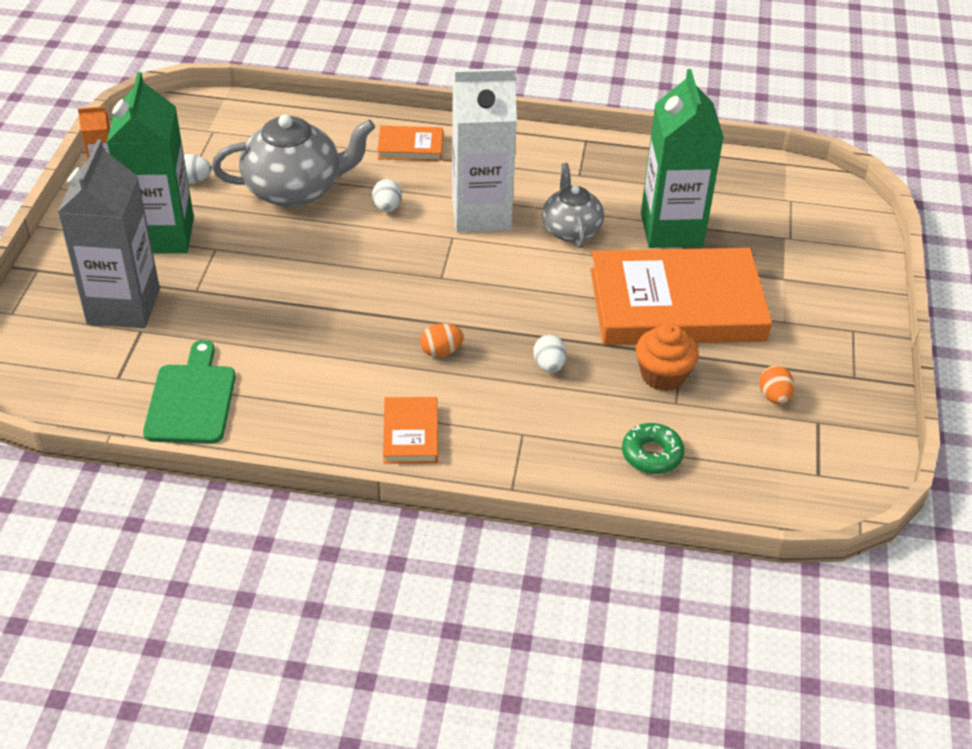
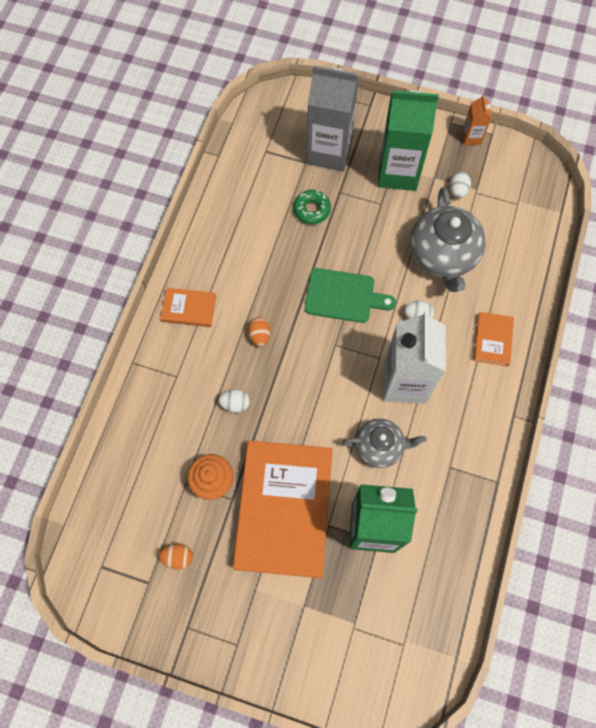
camera: 100 degrees right, 25 degrees up
green cutting board [143,340,236,444] -> green cutting board moved to [305,268,396,323]
green donut [622,423,685,474] -> green donut moved to [293,190,331,224]

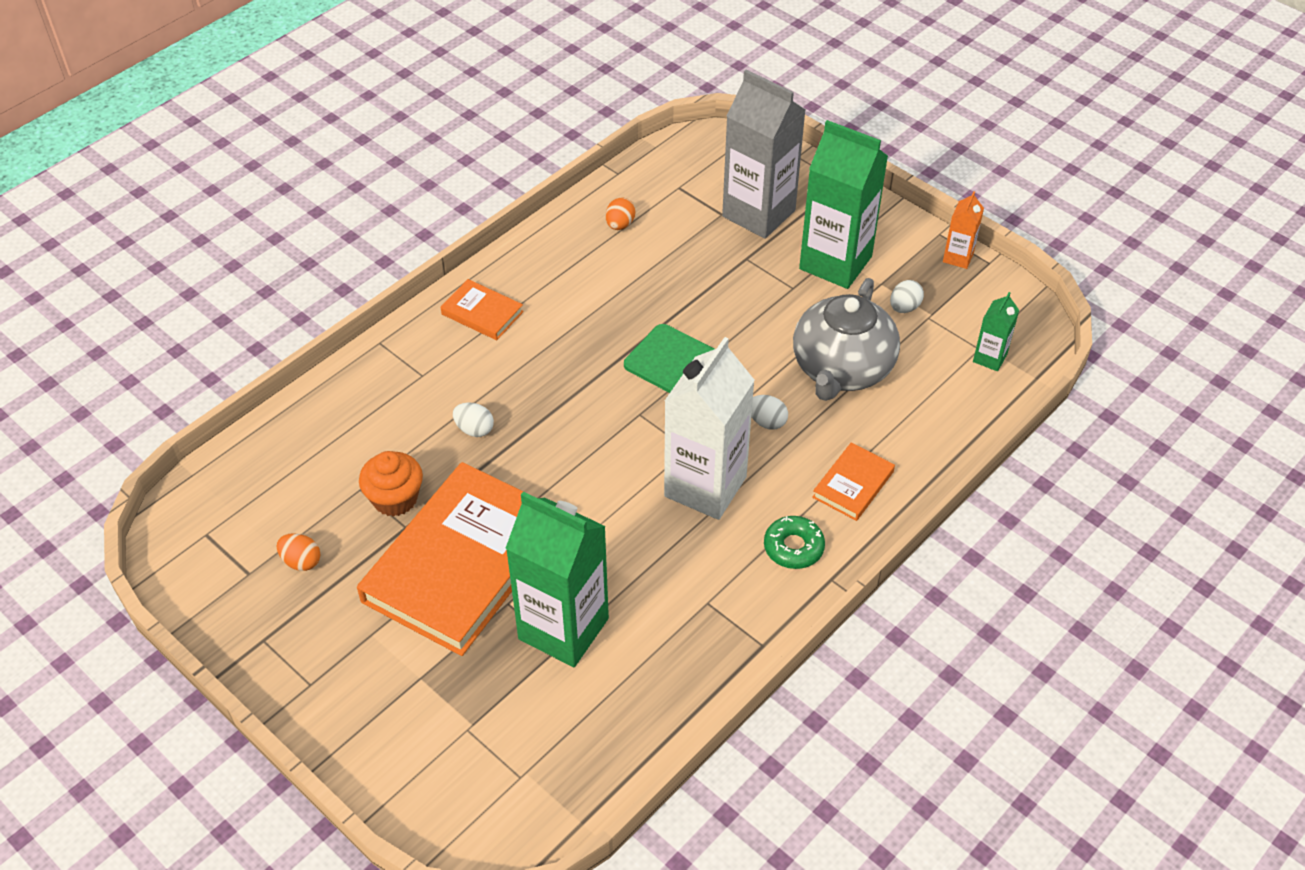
camera: 25 degrees right, 20 degrees down
orange egg [248,317,271,346] -> orange egg moved to [606,197,635,230]
green donut [293,190,331,224] -> green donut moved to [764,516,825,569]
grey teapot [342,418,427,468] -> none
none -> green carton [973,292,1019,371]

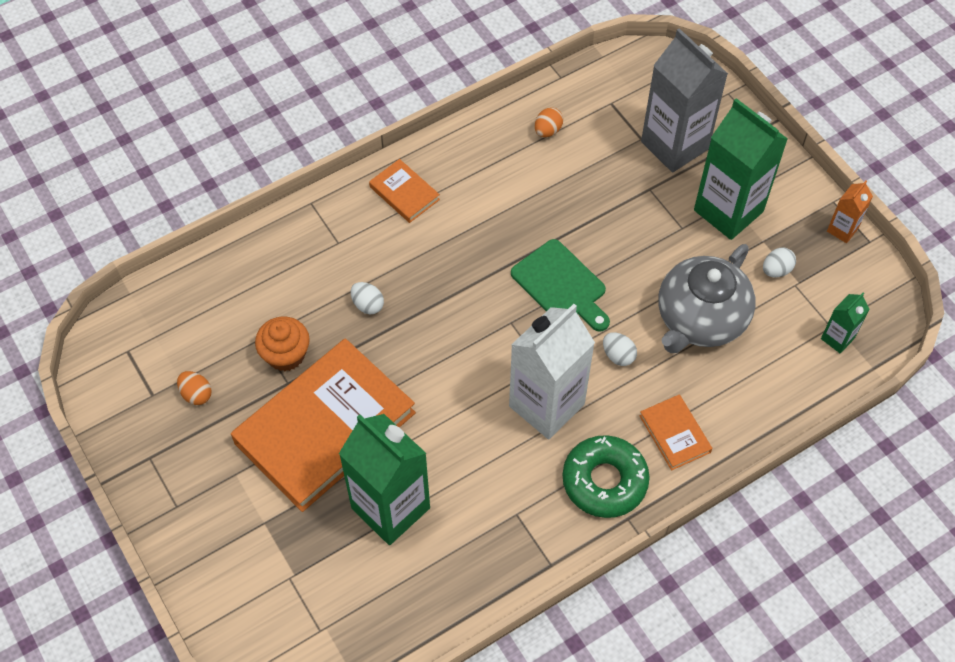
camera: 15 degrees right, 10 degrees up
green donut [764,516,825,569] -> green donut [563,435,650,518], size x1.62
orange book [812,442,895,521] -> orange book turned 75 degrees counterclockwise [640,394,712,471]

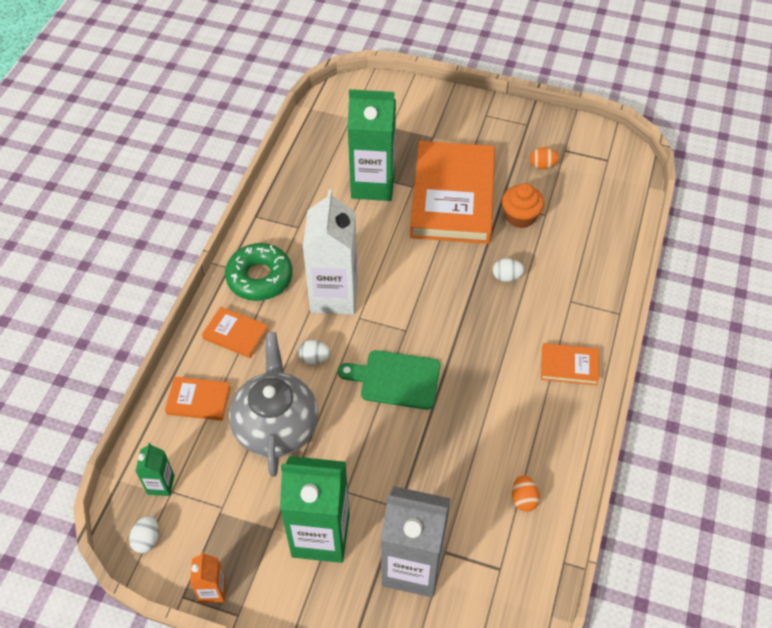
camera: 140 degrees right, 5 degrees down
white egg [763,248,796,278] -> white egg moved to [129,516,159,553]
none -> orange book [165,377,231,421]

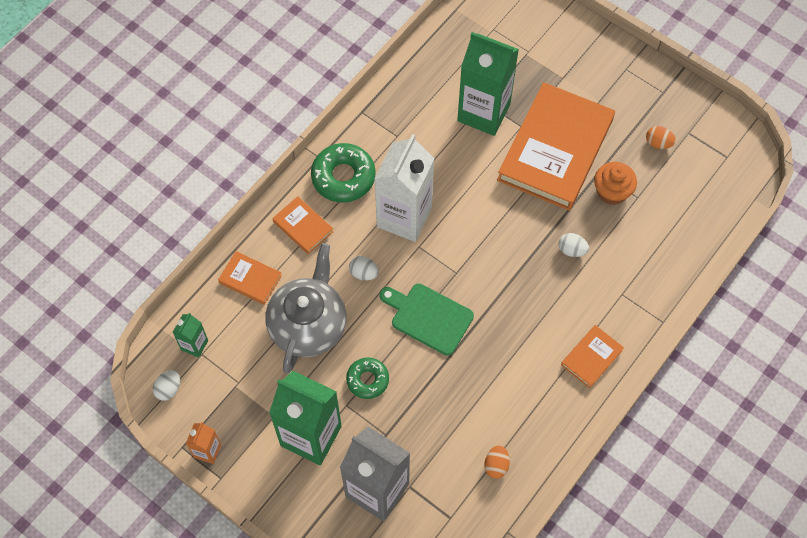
camera: 20 degrees right, 10 degrees up
orange book [541,343,599,385] -> orange book turned 75 degrees counterclockwise [561,325,624,388]
none -> green donut [346,357,389,399]

